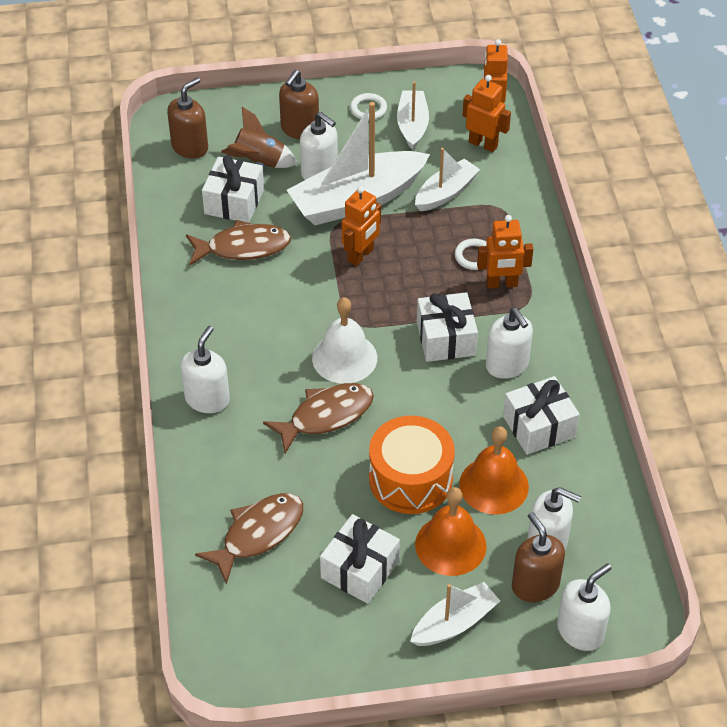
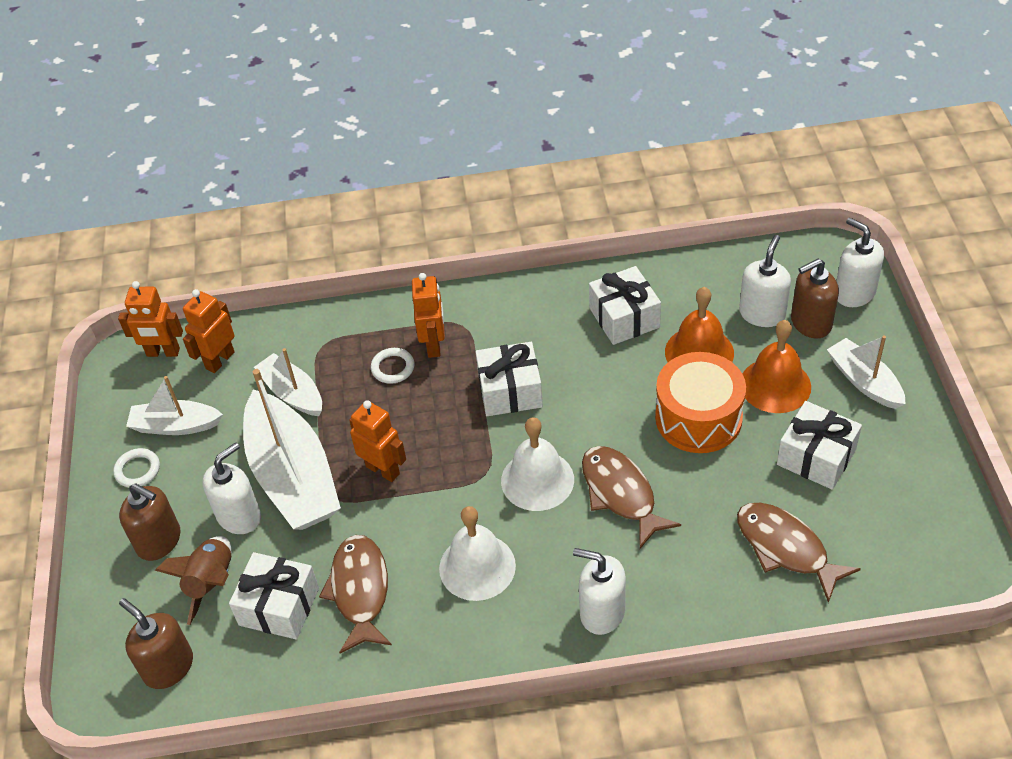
camera: 85 degrees left, 0 degrees up
white soap dispenser [486,308,533,379] -> none
none -> white bell [439,506,516,601]

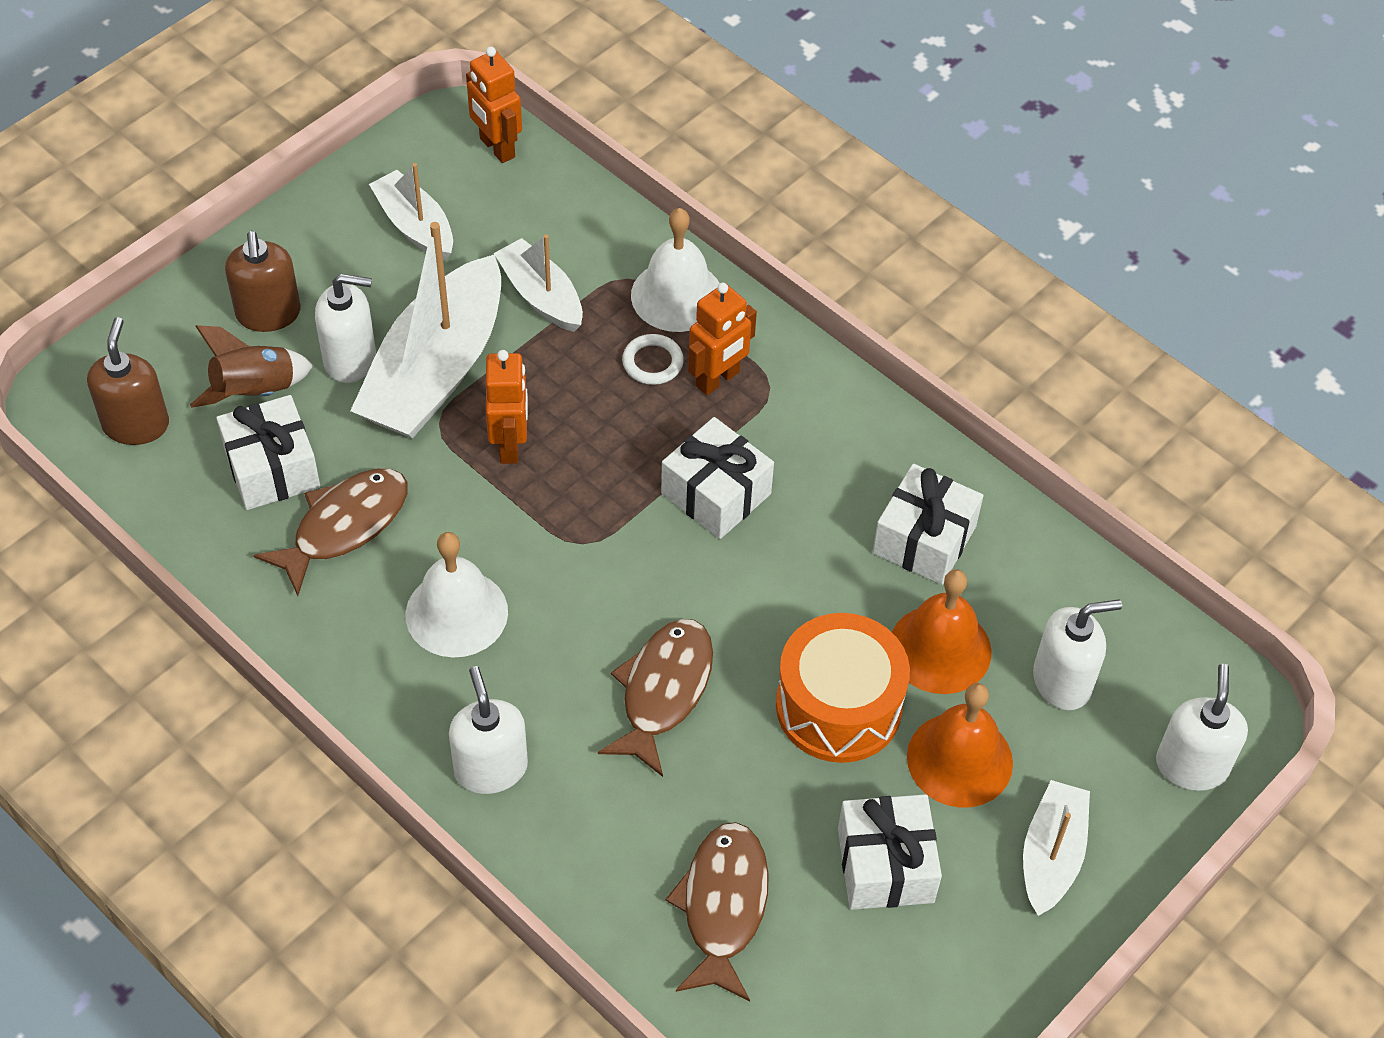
camera: 45 degrees right, 5 degrees up
white ring [113,448,160,487] -> none
orange robot [183,289,235,373] -> none
white boat [254,348,322,416] -> white boat turned 45 degrees counterclockwise [494,234,583,332]
white bell [501,417,574,511] -> white bell moved to [631,208,720,332]
brown soap dispenser [791,258,839,338] -> none

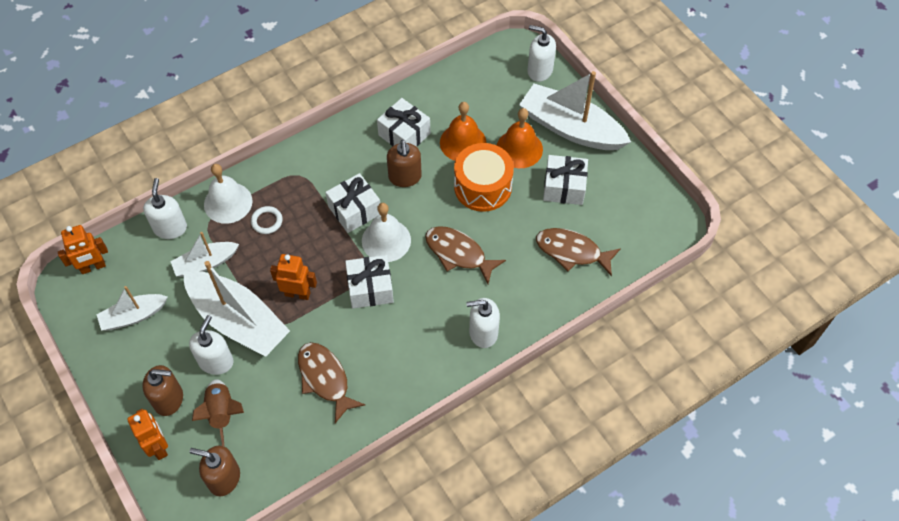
camera: 75 degrees left, 5 degrees up
white gift [216,395,320,510] -> white gift moved to [345,255,394,309]
white bell [406,532,508,657] -> white bell moved to [362,203,411,262]
orange robot [688,282,757,395] -> orange robot moved to [127,409,168,460]
white boat [1023,780,1090,916] -> white boat [519,71,631,150], size x1.82
white soap dispenser [1033,600,1122,710] -> white soap dispenser moved to [143,178,187,239]
none -> brown soap dispenser [387,140,422,187]

